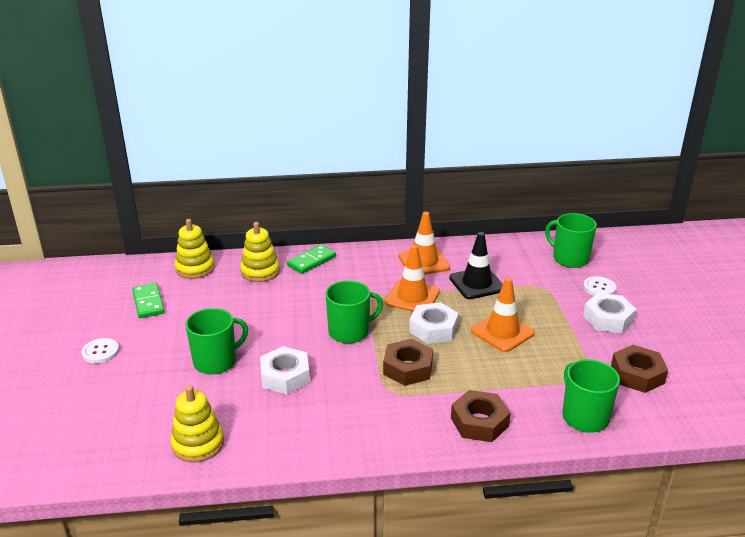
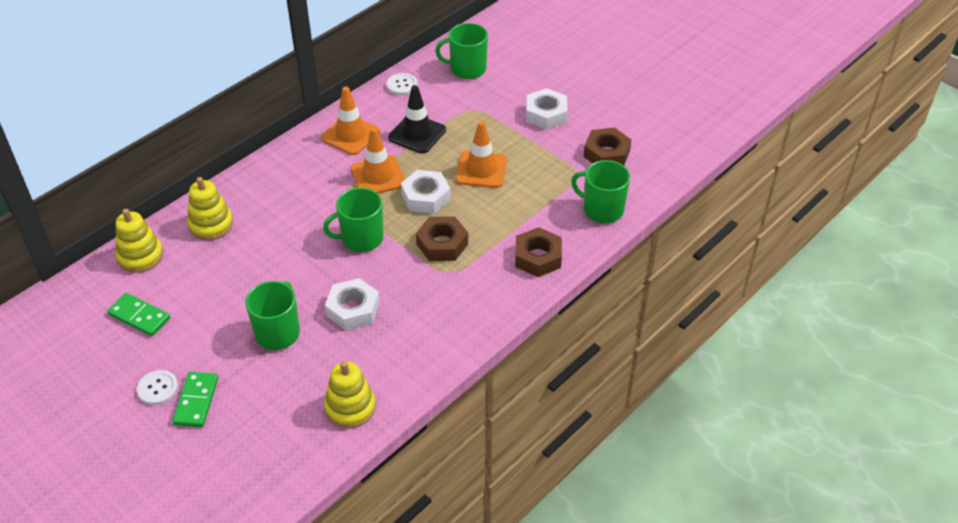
camera: 40 degrees left, 15 degrees up
green domino [287,245,336,274] -> green domino moved to [172,372,218,427]
green mug [326,280,383,344] -> green mug turned 135 degrees counterclockwise [323,188,384,252]
white button [583,276,616,296] -> white button moved to [387,73,418,95]

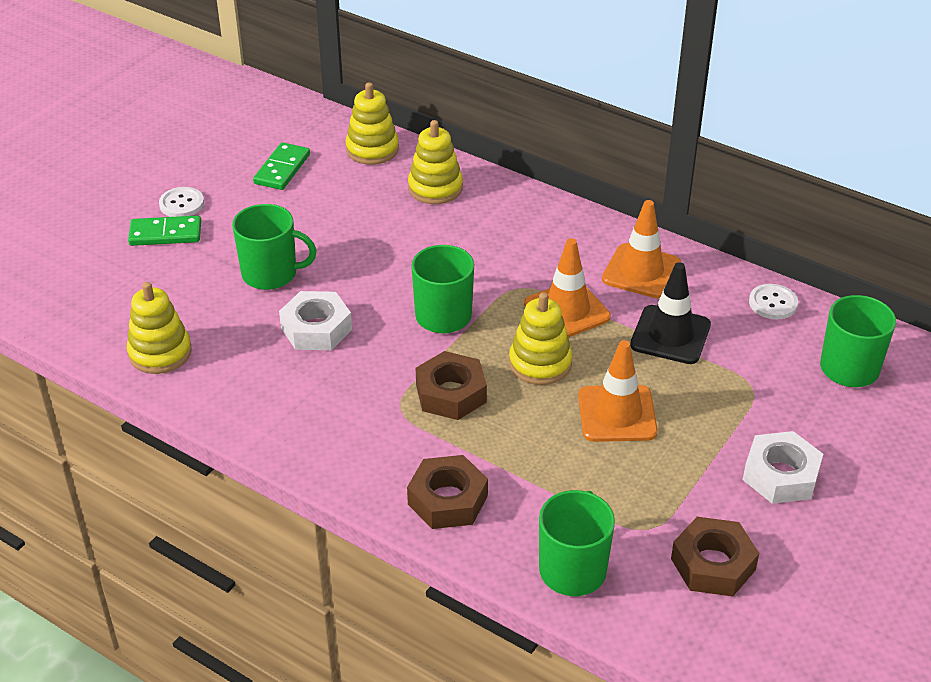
camera: 80 degrees right, 5 degrees down
white nut [401,170,451,214] -> yellow stacking toy [509,292,572,385]

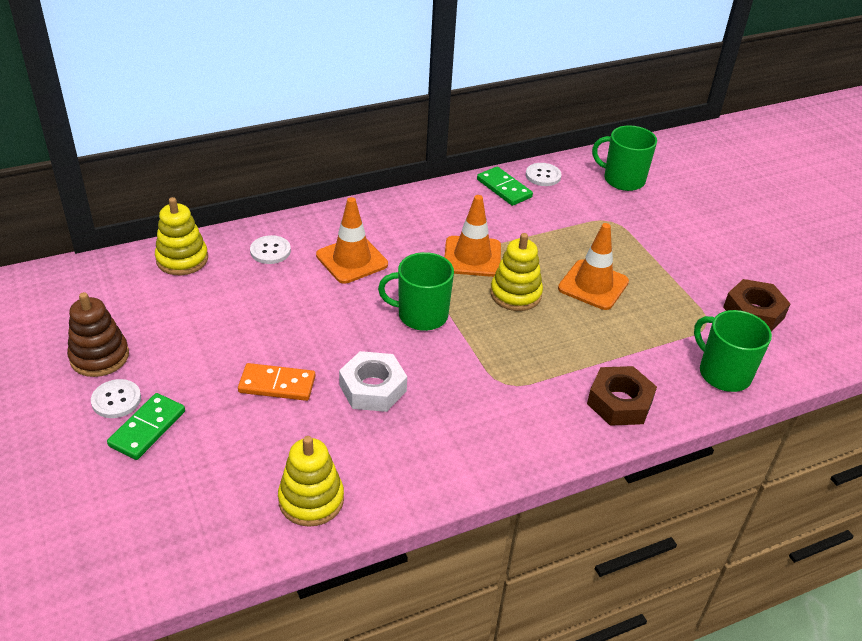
camera: 60 degrees left, 0 degrees up
green mug [232,204,317,290] -> orange domino [238,363,315,401]
green domino [253,142,310,190] -> green domino moved to [477,167,533,206]
yellow stacking toy [408,120,463,204] -> white button [250,235,291,264]
brown nut [416,351,487,420] -> none
orange traffic cone [602,200,681,298] -> orange traffic cone moved to [316,197,388,284]
black traffic cone [630,262,711,364] -> none
white nut [743,431,823,504] -> none
none -> brown stacking toy [67,292,129,377]

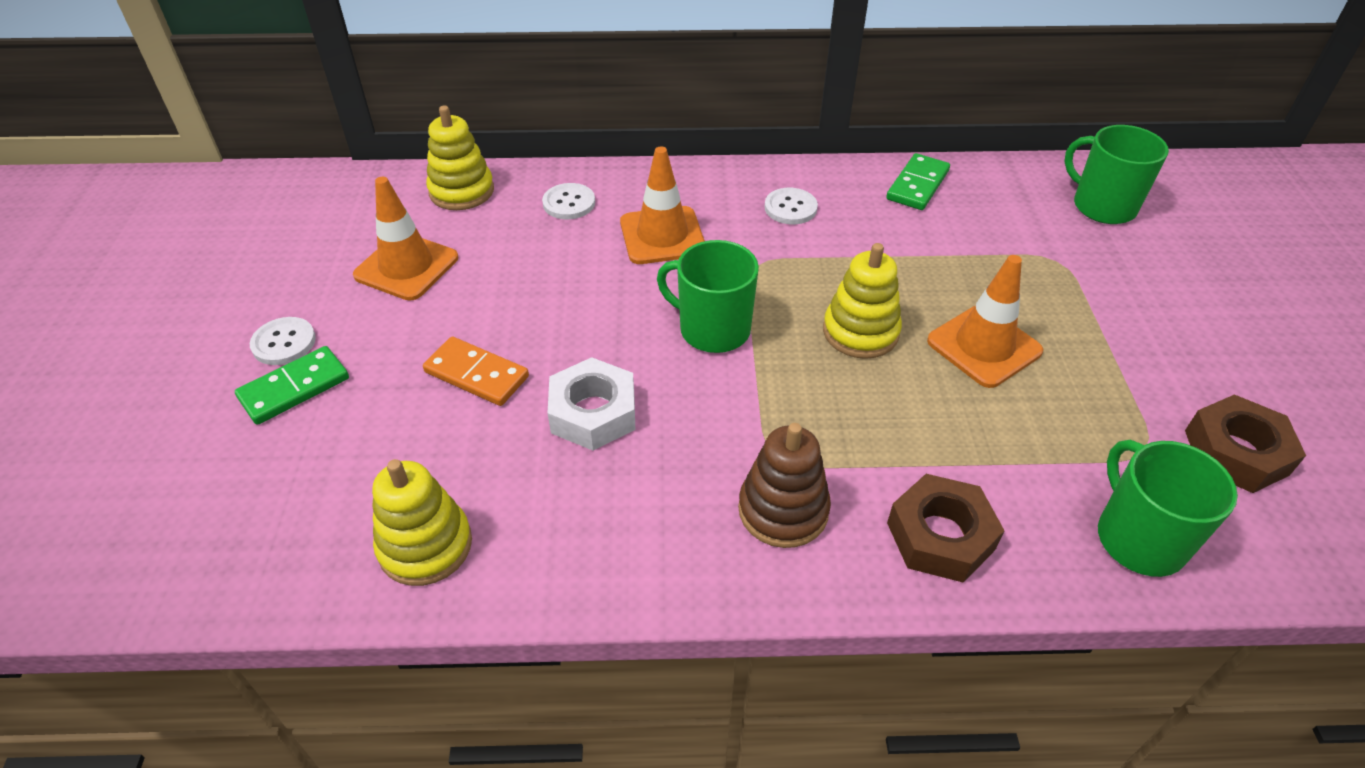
camera: 25 degrees right, 5 degrees up
brown stacking toy [67,292,129,377] -> brown stacking toy moved to [738,423,831,548]
orange traffic cone [445,195,501,277] -> orange traffic cone moved to [353,177,458,301]
green domino [477,167,533,206] -> green domino turned 45 degrees clockwise [886,153,950,210]
white button [526,163,562,186] -> white button moved to [765,188,818,224]

